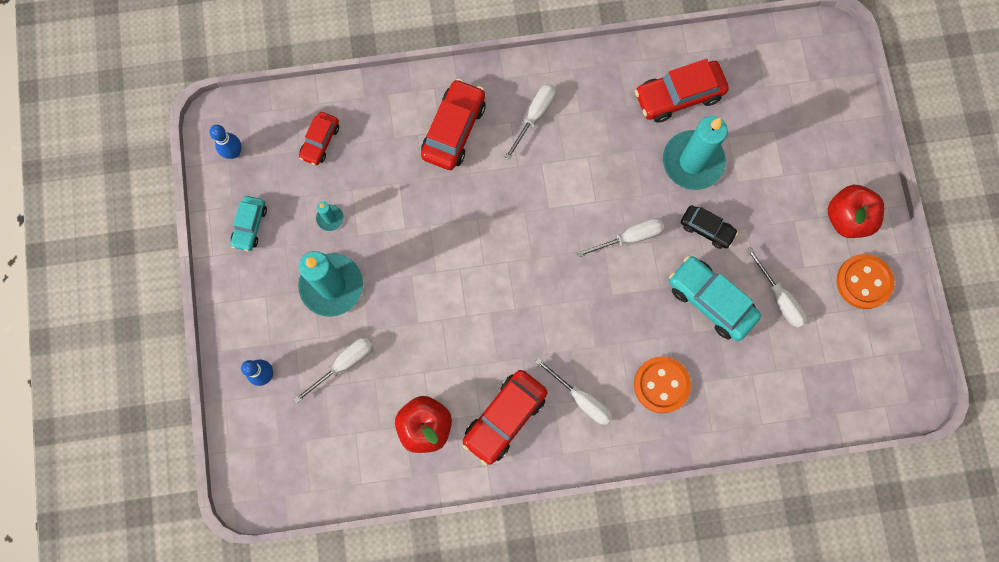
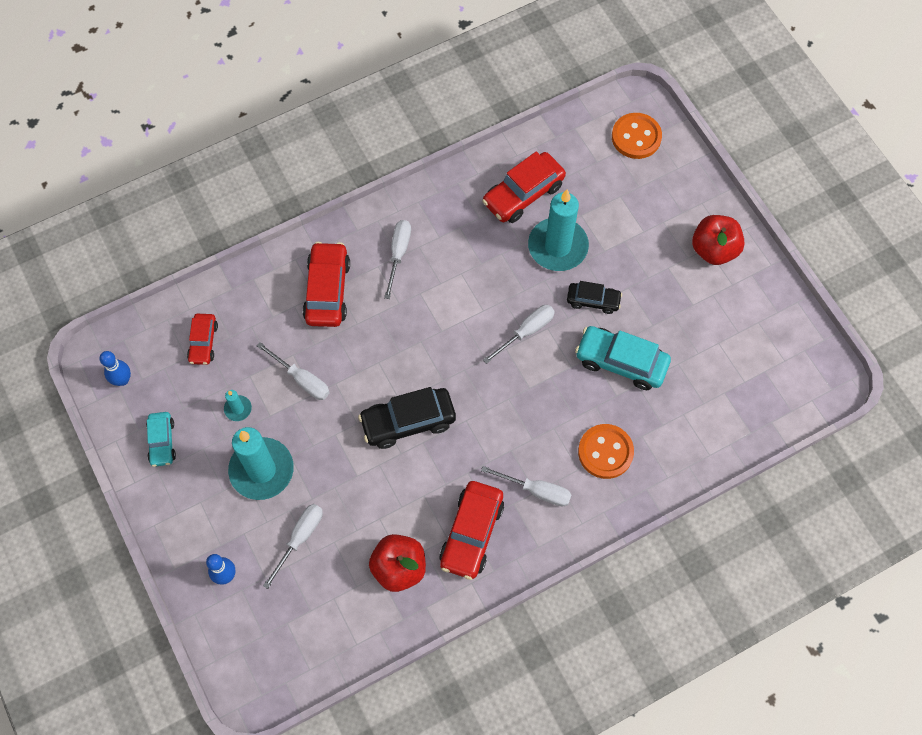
camera: 20 degrees left, 10 degrees down
white screwdriver [747,247,807,328] -> white screwdriver moved to [257,342,330,400]
orange button [837,254,894,309] -> orange button moved to [612,113,662,159]
none -> black car [358,387,456,449]

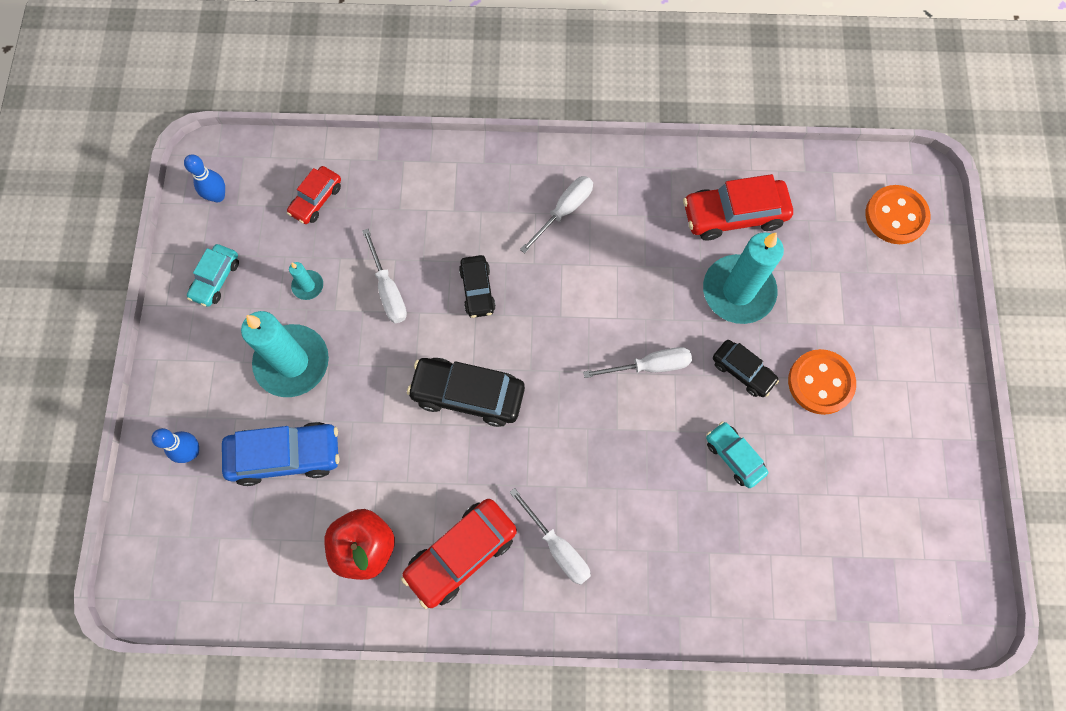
camera: 30 degrees right, 5 degrees up
white screwdriver [263,504,323,589] -> blue car [222,422,340,486]
red car [303,242,350,327] -> none
turquoise car [575,326,671,390] -> turquoise car [706,421,768,488], size x0.60
orange button [578,424,634,479] -> orange button moved to [788,349,856,415]
red apple [692,215,745,265] -> none
none -> black car [459,255,496,318]

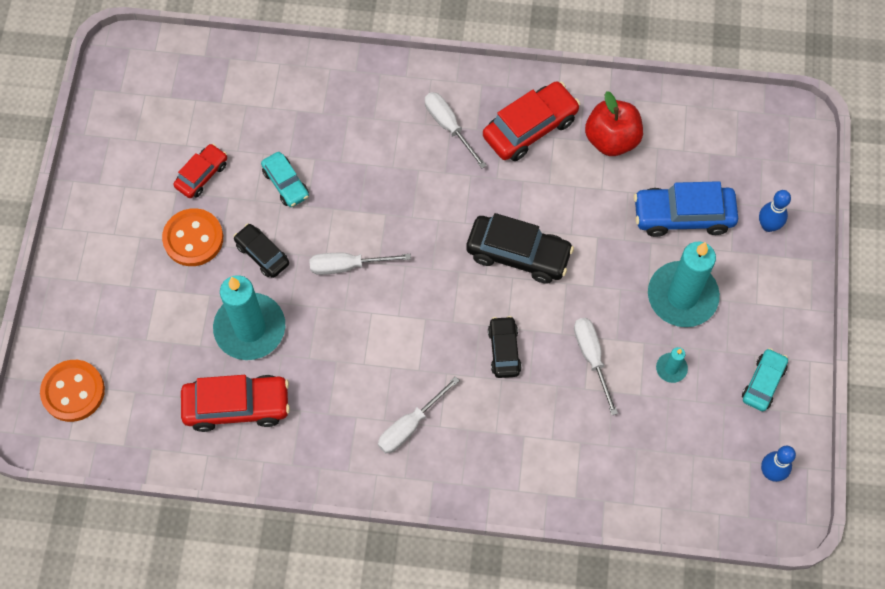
camera: 175 degrees left, 5 degrees down
red car [287,166,341,224] -> red car moved to [173,144,227,198]

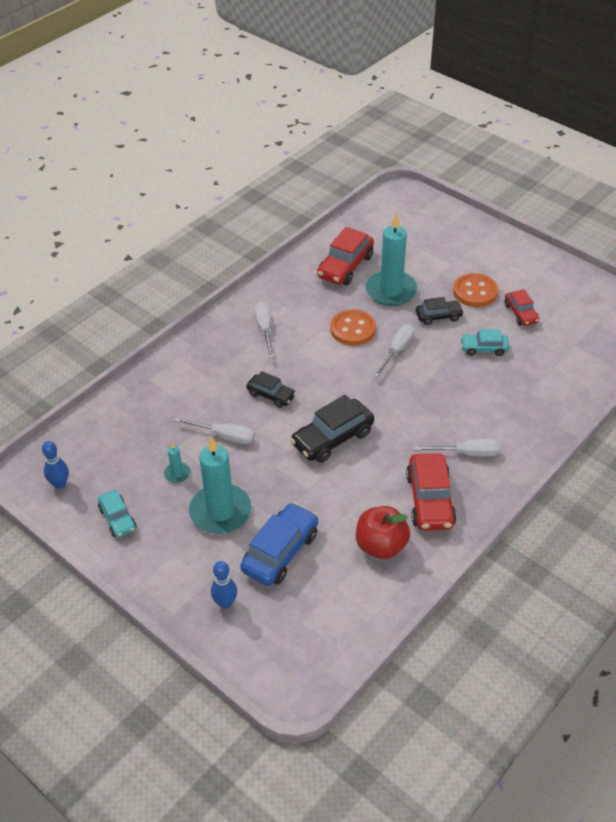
camera: 125 degrees right, 20 degrees down
orange button [40,360,105,422] -> orange button moved to [330,309,376,346]

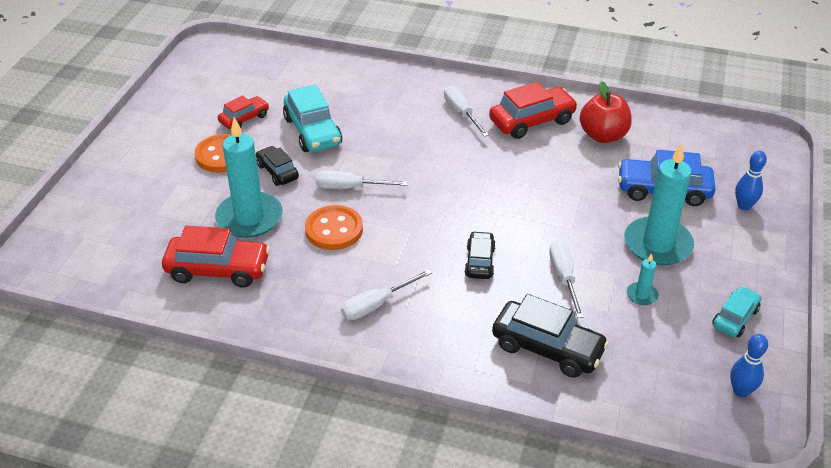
camera: 115 degrees left, 5 degrees down
black car [290,395,374,463] -> black car moved to [492,294,609,378]
turquoise car [460,329,509,356] -> turquoise car [283,84,342,152], size x1.68

